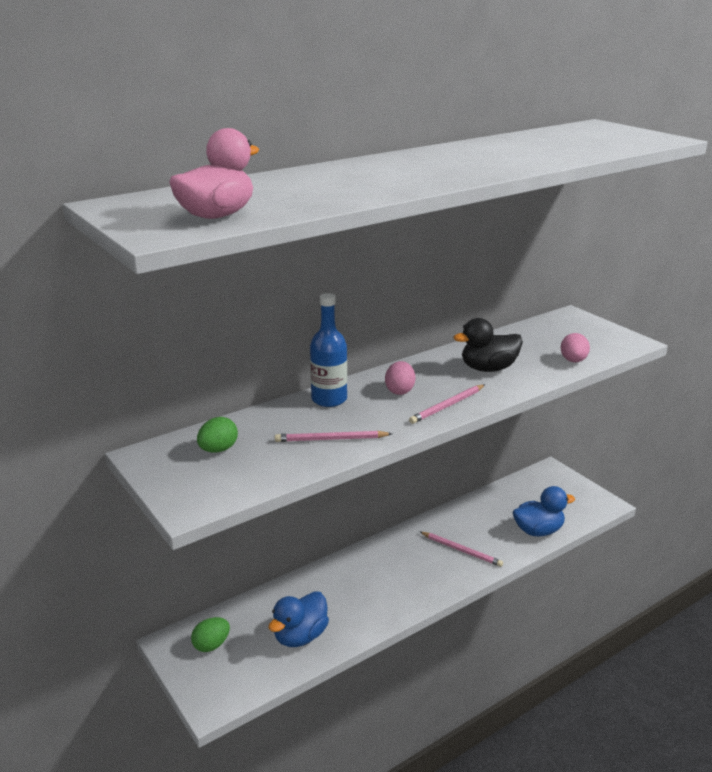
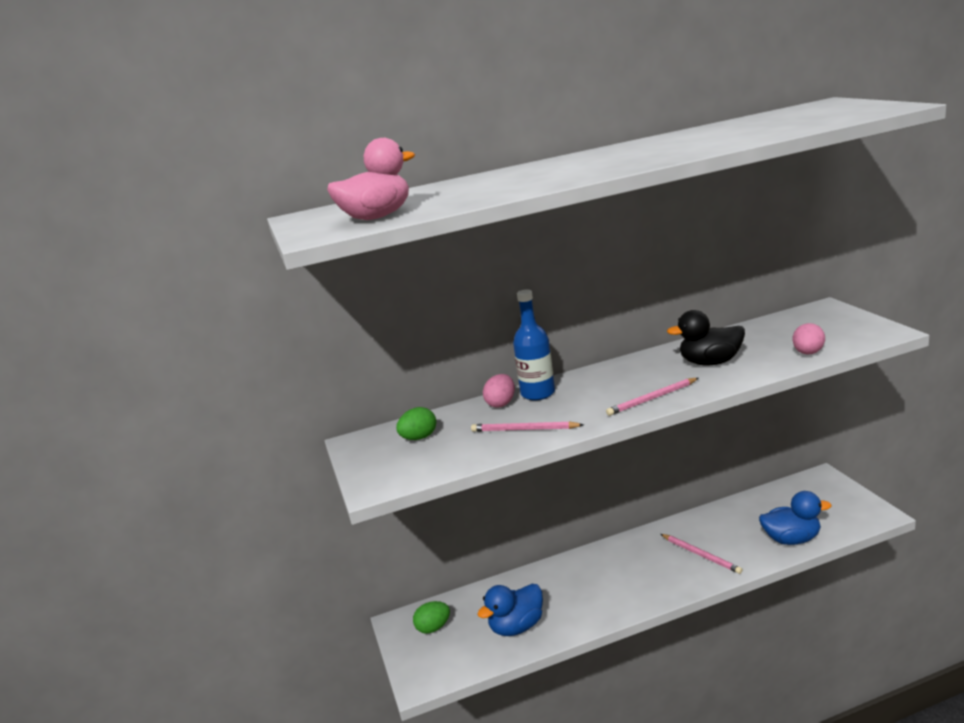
camera: 20 degrees right, 5 degrees down
pink egg [385,361,415,395] -> pink egg moved to [483,374,515,408]

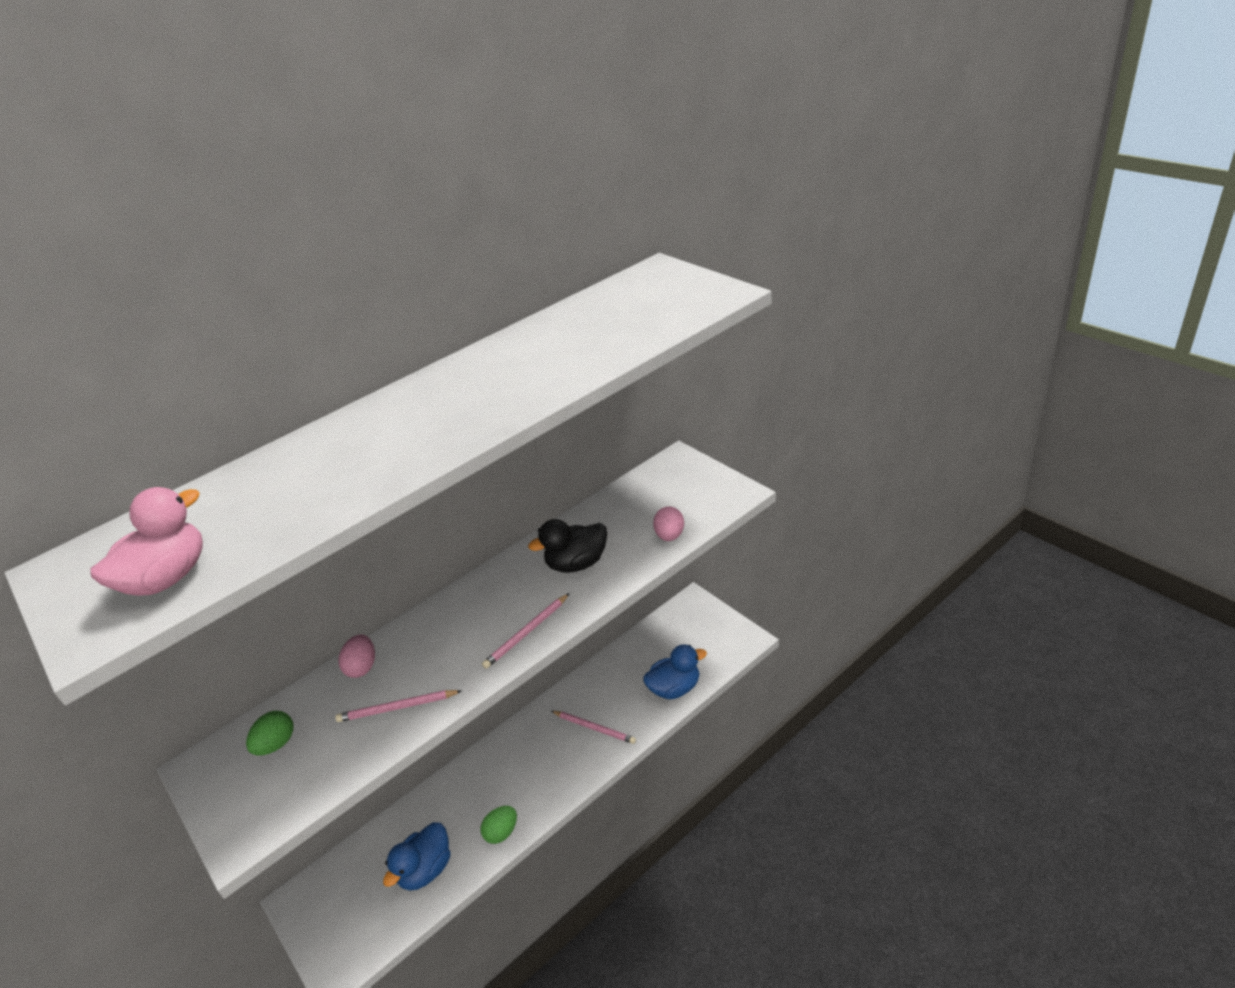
camera: 20 degrees left, 15 degrees up
green egg [413,601,450,633] -> green egg moved to [480,806,517,844]
blue bottle [513,290,555,400] -> none

